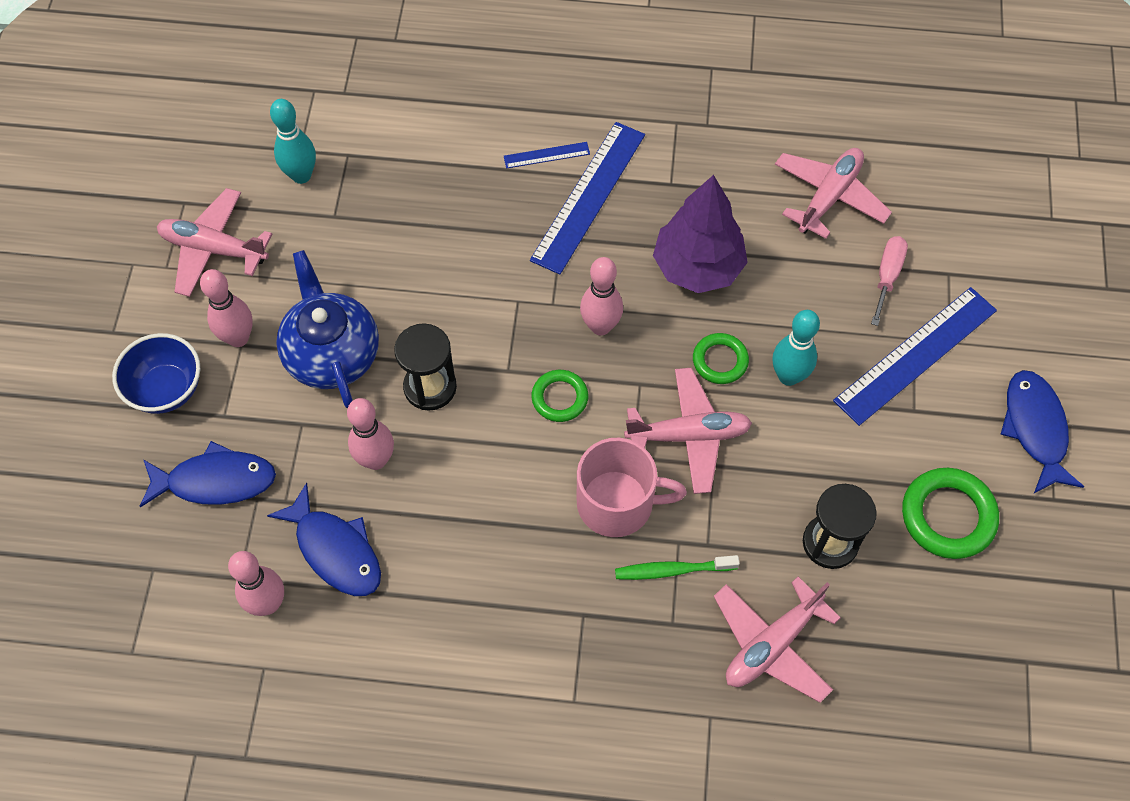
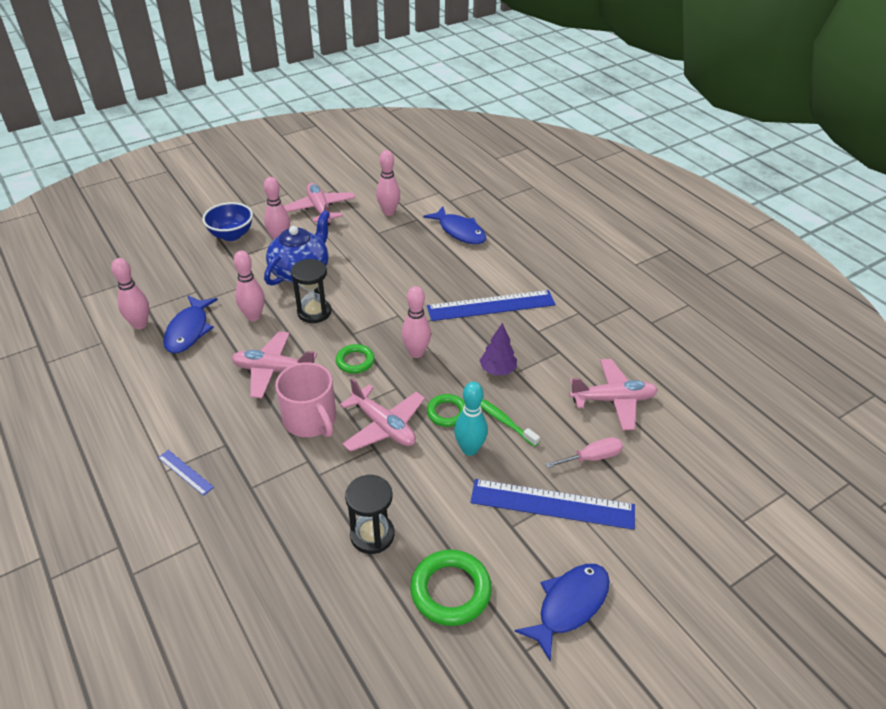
camera: 50 degrees right, 20 degrees down
blue fish [140,441,276,508] -> blue fish moved to [423,206,486,244]
turquoise bowling pin [270,99,316,184] -> pink bowling pin [376,150,400,216]
blue ruler [504,142,590,169] -> blue ruler moved to [158,450,214,496]
green toothbrush [615,555,740,580] -> green toothbrush moved to [480,399,540,447]
purple tree [653,175,748,293] -> purple tree [479,323,517,375], size x0.56
pink plane [714,577,841,703] -> pink plane moved to [232,331,317,398]

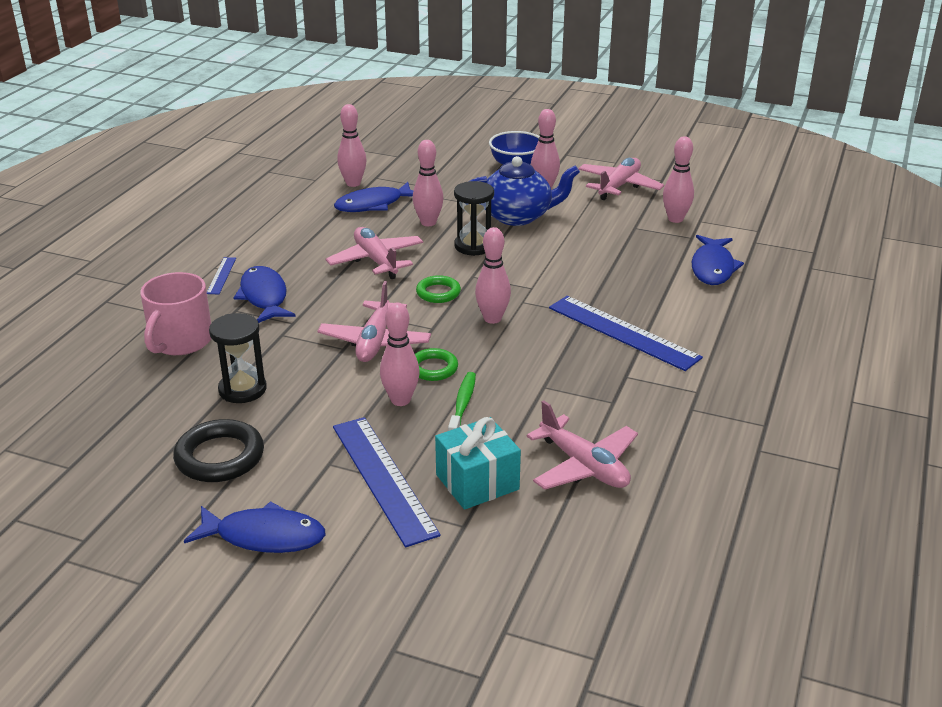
camera: 55 degrees right, 10 degrees down
pink mug [275,362,336,437] -> pink mug moved to [140,272,211,355]
green ring [410,550,492,626] -> black ring [173,419,264,482]
turquoise bowling pin [454,382,488,456] -> pink bowling pin [380,303,420,406]
purple tree [479,323,517,375] -> none
pink screwdriver [545,437,623,468] -> turquoise gift [435,417,521,510]
none -> blue fish [234,266,296,323]

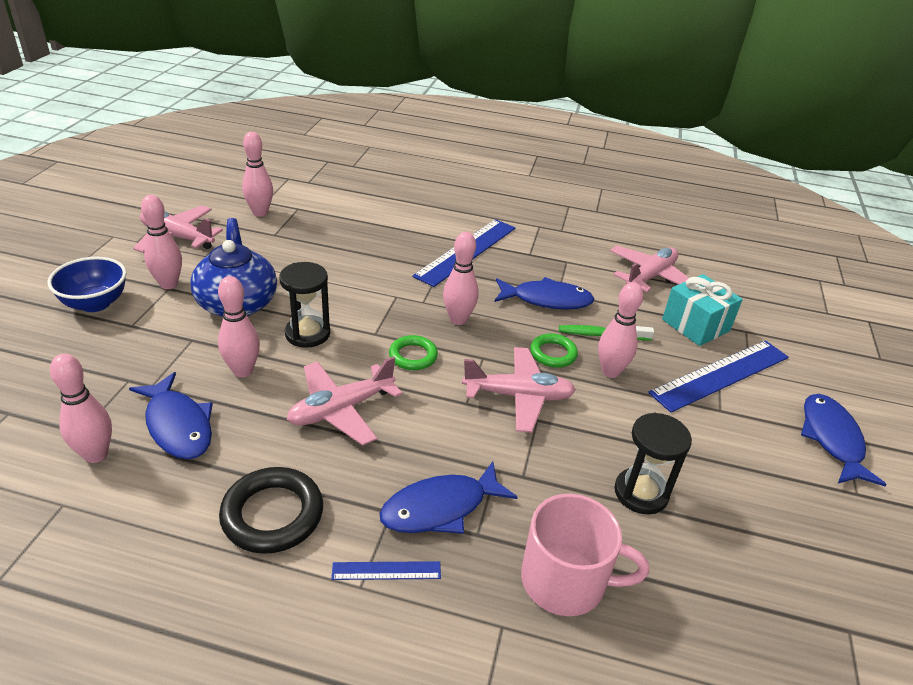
camera: 100 degrees left, 5 degrees up
black ring [173,419,264,482] -> black ring moved to [219,467,323,554]
blue fish [692,235,744,285] -> blue fish moved to [494,277,594,309]

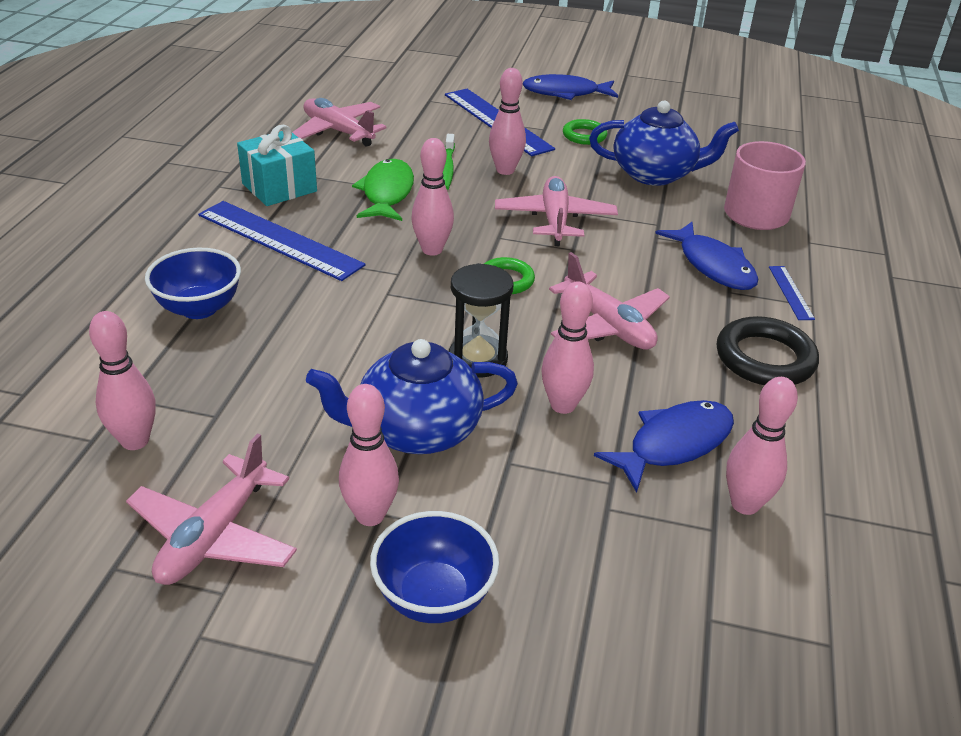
camera: 90 degrees left, 0 degrees up
blue fish [494,277,594,309] -> green fish [352,159,414,221]
green ring [530,333,578,368] -> green ring moved to [563,119,607,145]
black hourglass [615,413,692,515] -> blue teapot [589,101,739,186]
turquoise gift [662,274,743,346] -> turquoise gift moved to [237,125,317,206]
none -> blue bowl [145,248,241,319]

